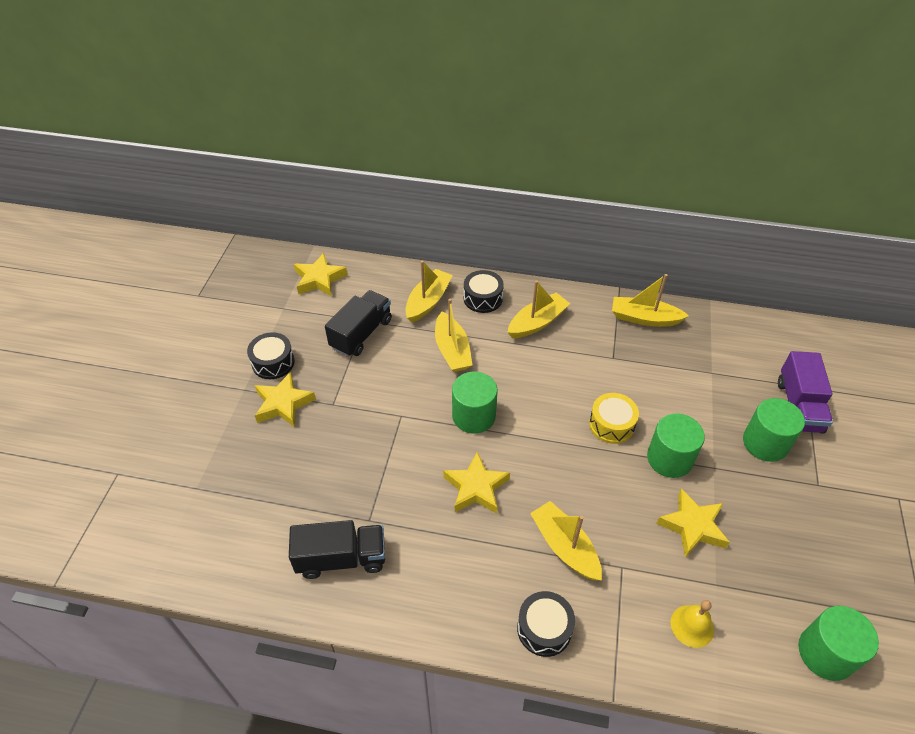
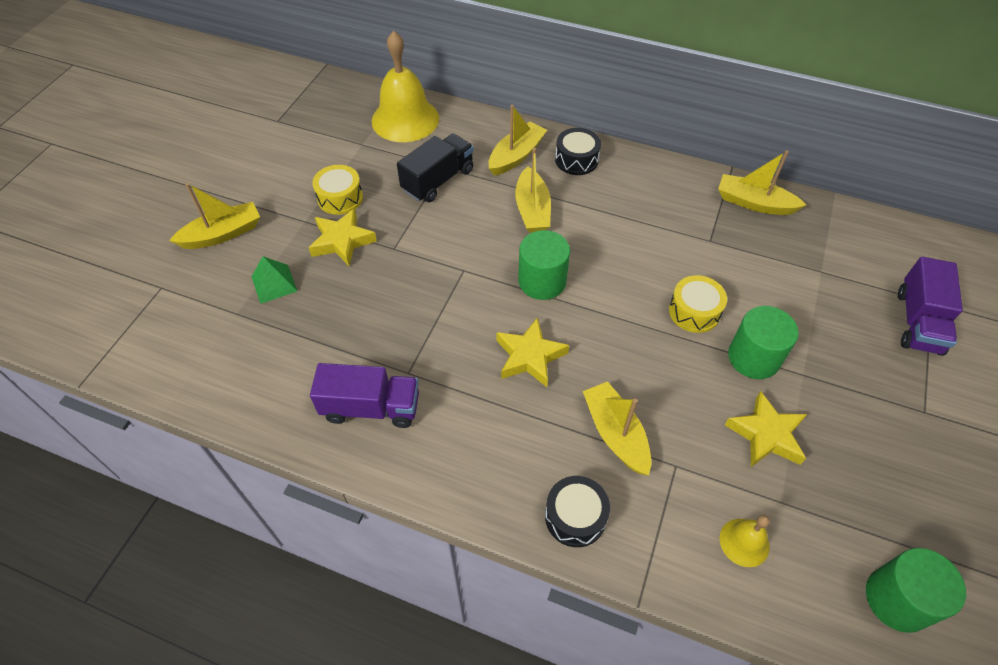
camera: 10 degrees right, 5 degrees up
black drum [247,332,295,379] -> yellow drum [313,165,363,215]
black truck [289,520,385,579] -> purple truck [310,363,419,428]
yellow star [294,253,347,296] -> yellow bell [372,31,439,142]
yellow boat [507,280,570,338] -> yellow boat moved to [169,183,260,249]
green cylinder [743,398,805,462] -> none
none -> green pyramid [252,256,297,304]

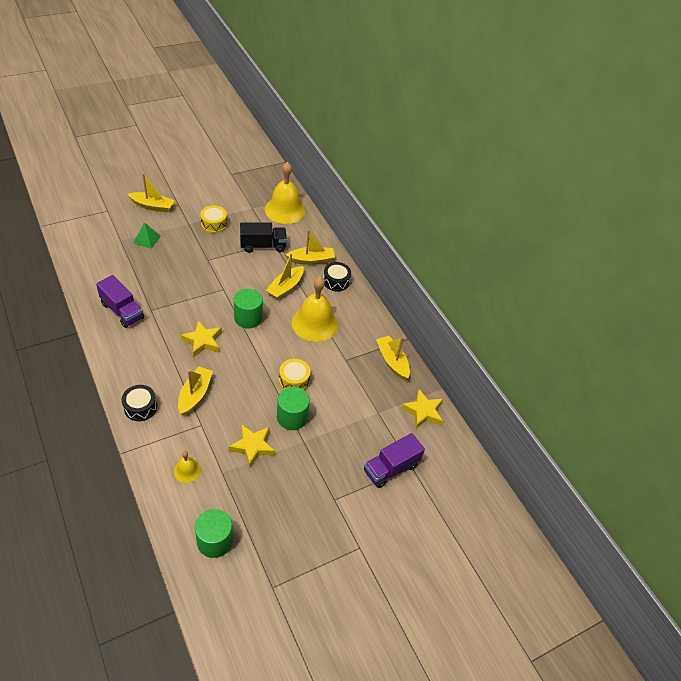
camera: 35 degrees right, 5 degrees down
yellow star [309,208,377,266] -> yellow star moved to [401,389,443,429]
none -> yellow bell [292,277,338,342]

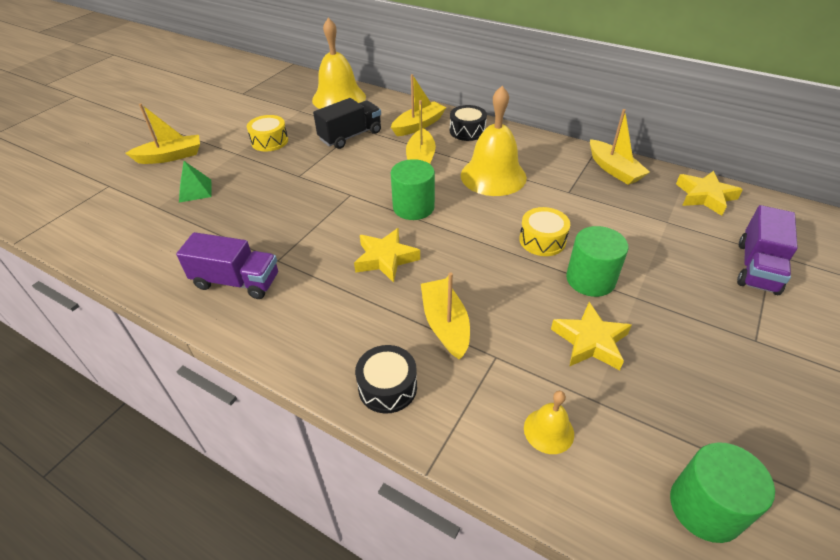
camera: 25 degrees left, 5 degrees down
yellow boat [376,336,410,380] -> yellow boat turned 150 degrees counterclockwise [590,109,650,185]

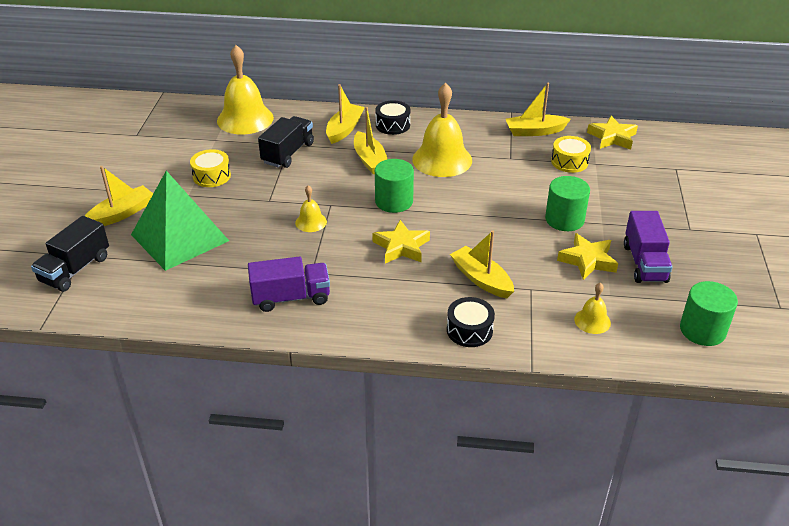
camera: 25 degrees left, 5 degrees down
green pyramid [179,161,211,202] -> green pyramid [131,171,229,271], size x2.30
yellow drum [519,207,570,256] -> yellow drum moved to [551,136,591,173]
yellow boat [590,109,650,185] -> yellow boat turned 135 degrees clockwise [506,83,571,136]
purple truck [737,205,798,295] -> purple truck moved to [624,211,672,283]
none -> black truck [31,216,109,292]
none -> yellow bell [295,185,327,232]

